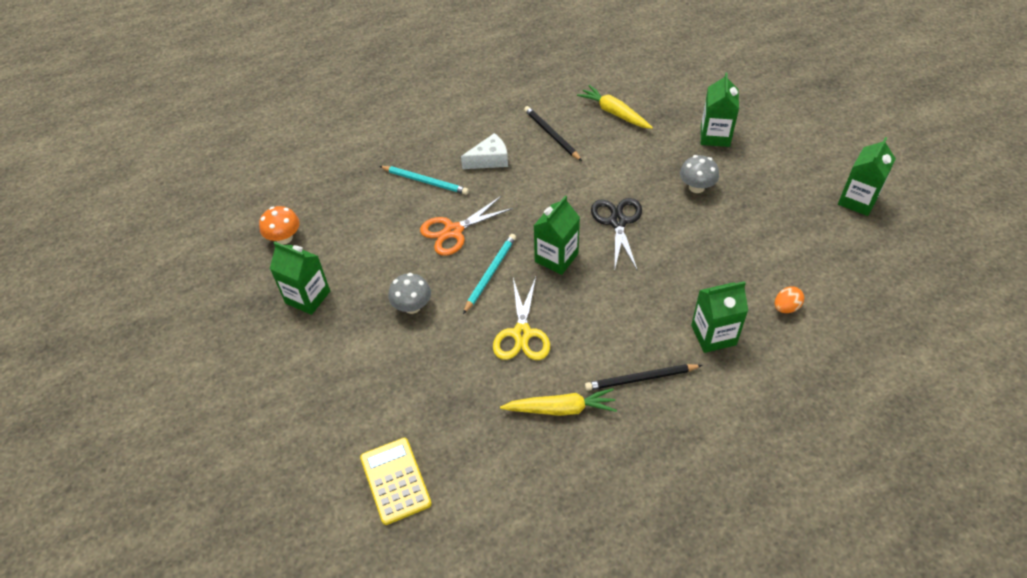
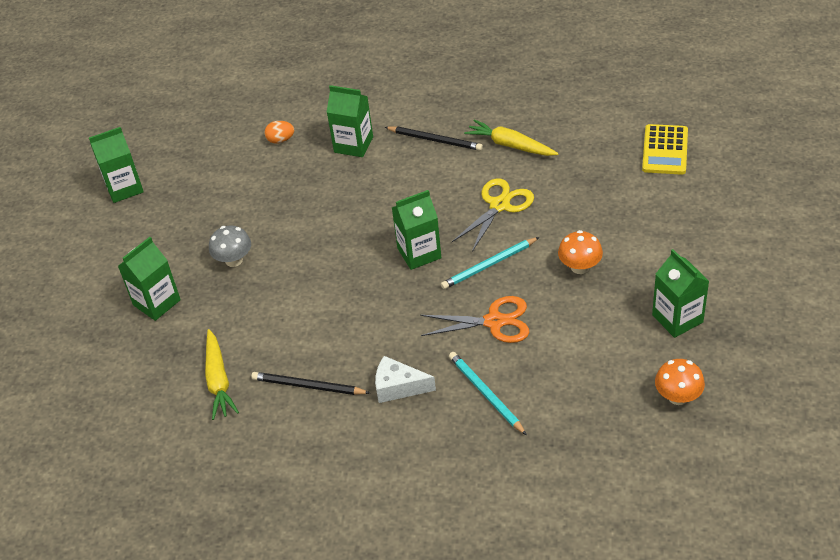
camera: 145 degrees left, 5 degrees down
grey mushroom [388,273,431,314] -> orange mushroom [558,230,603,274]
black pencil [524,106,582,161] -> black pencil turned 105 degrees clockwise [251,372,370,395]
black scissors [591,198,642,271] -> none

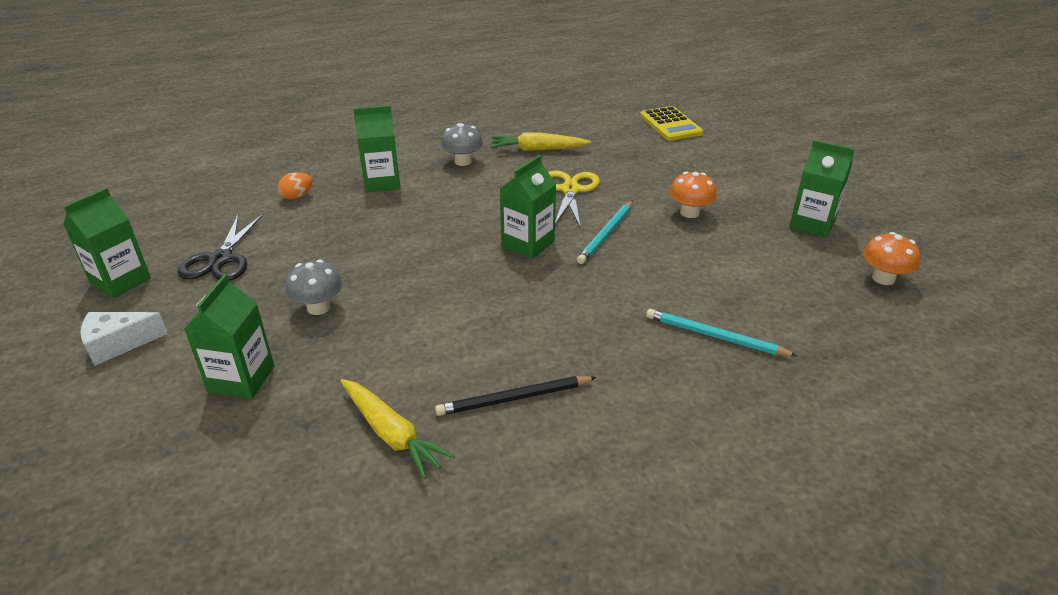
camera: 35 degrees left, 10 degrees down
white cheese [375,356,436,403] -> white cheese moved to [80,312,168,366]
black pencil [385,127,483,151] -> grey mushroom [441,123,483,166]
orange scissors [420,296,529,343] -> none
none -> black scissors [178,214,263,281]

